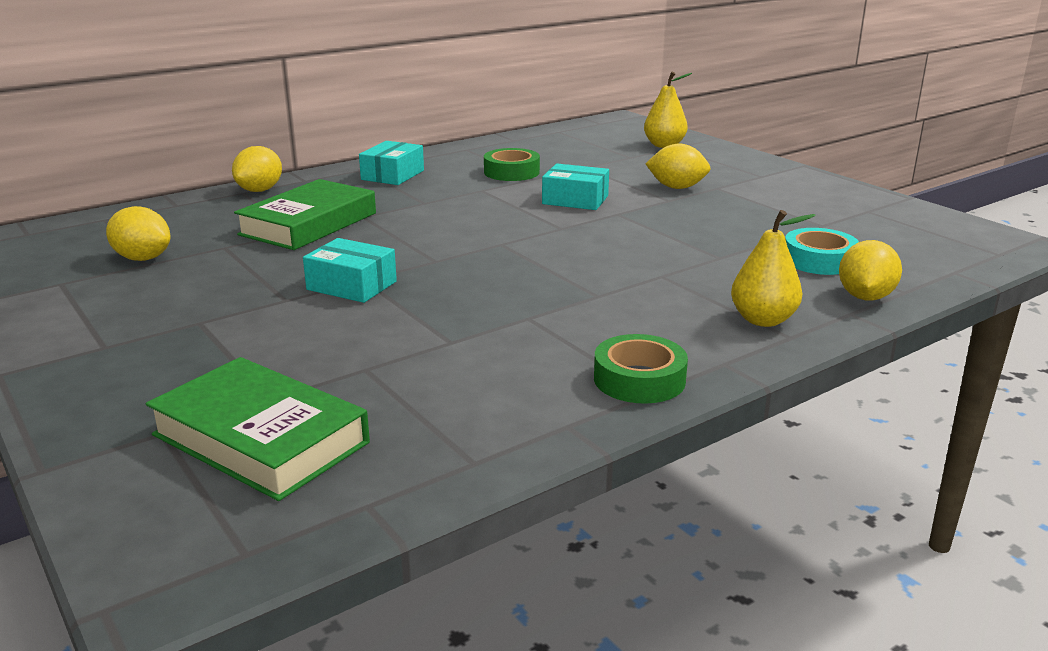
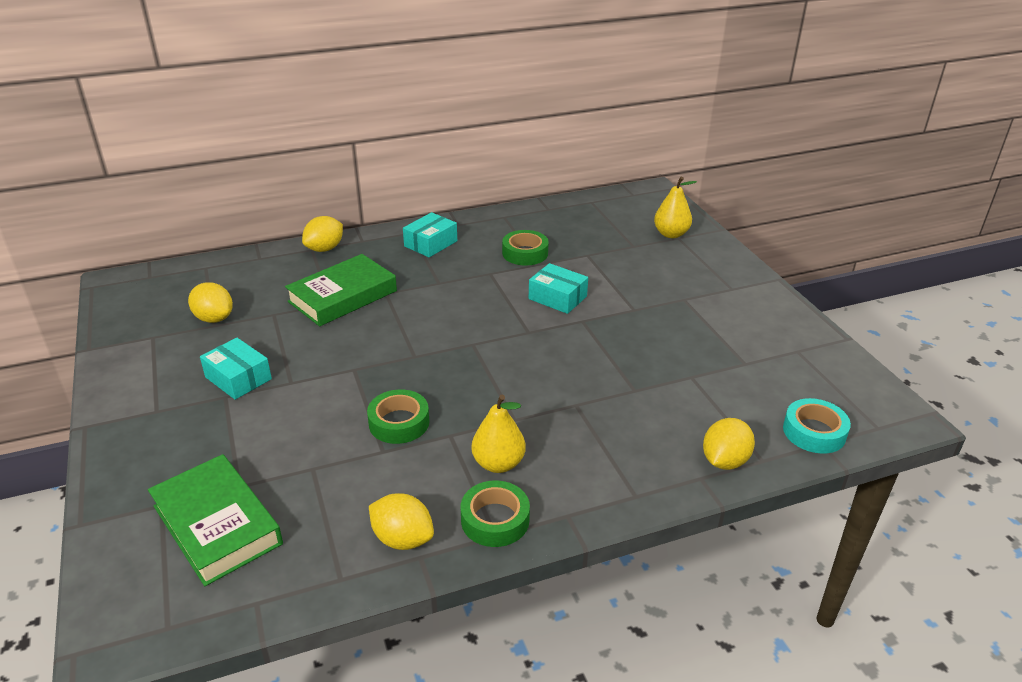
camera: 15 degrees right, 10 degrees up
turquoise box [303,238,397,303] -> turquoise box moved to [200,337,272,400]
yellow lemon [646,144,710,189] -> yellow lemon moved to [369,493,434,550]
yellow pear [731,210,816,327] -> yellow pear moved to [471,395,526,473]
turquoise tape [785,228,859,275] -> turquoise tape moved to [783,398,851,454]
none -> green tape [367,389,429,444]

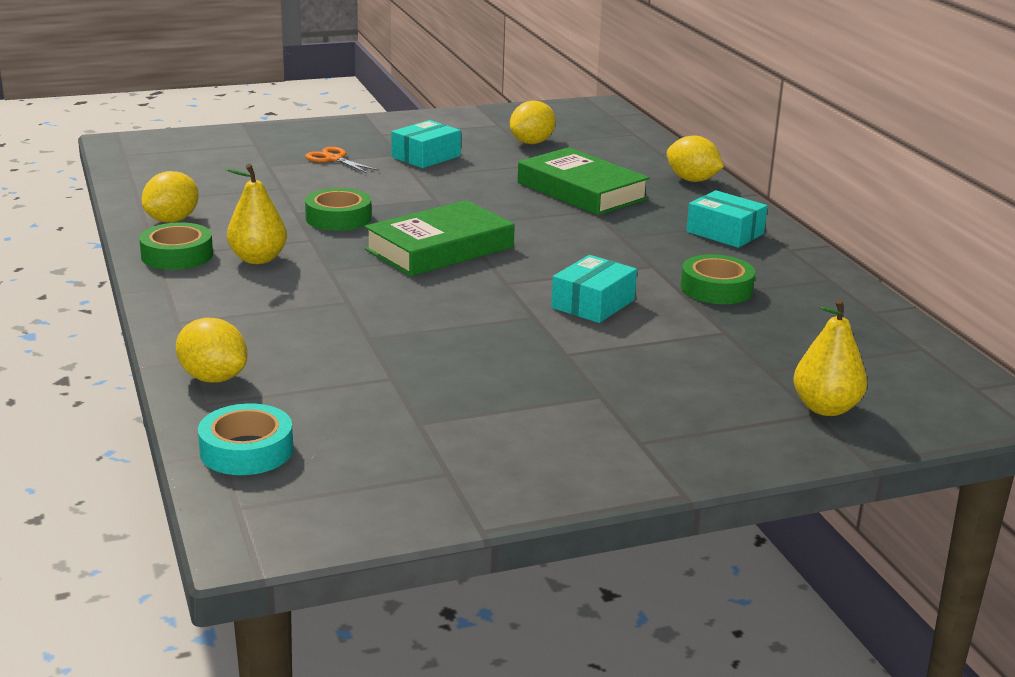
camera: 90 degrees right, 10 degrees down
green book [148,454,283,586] -> green book moved to [364,200,515,276]
none -> orange scissors [305,147,379,173]

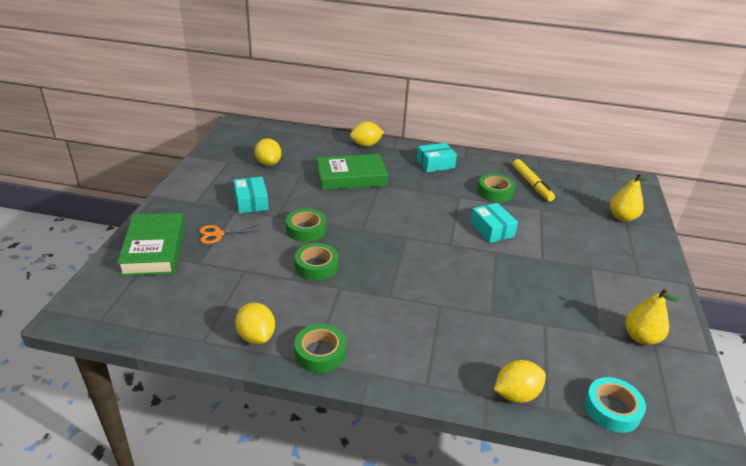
camera: 60 degrees left, 10 degrees up
yellow pear [226,164,287,264] -> yellow pear moved to [625,288,680,345]
green book [364,200,515,276] -> green book moved to [117,213,185,276]
none -> green tape [286,208,326,242]
none -> yellow marker [513,159,555,201]

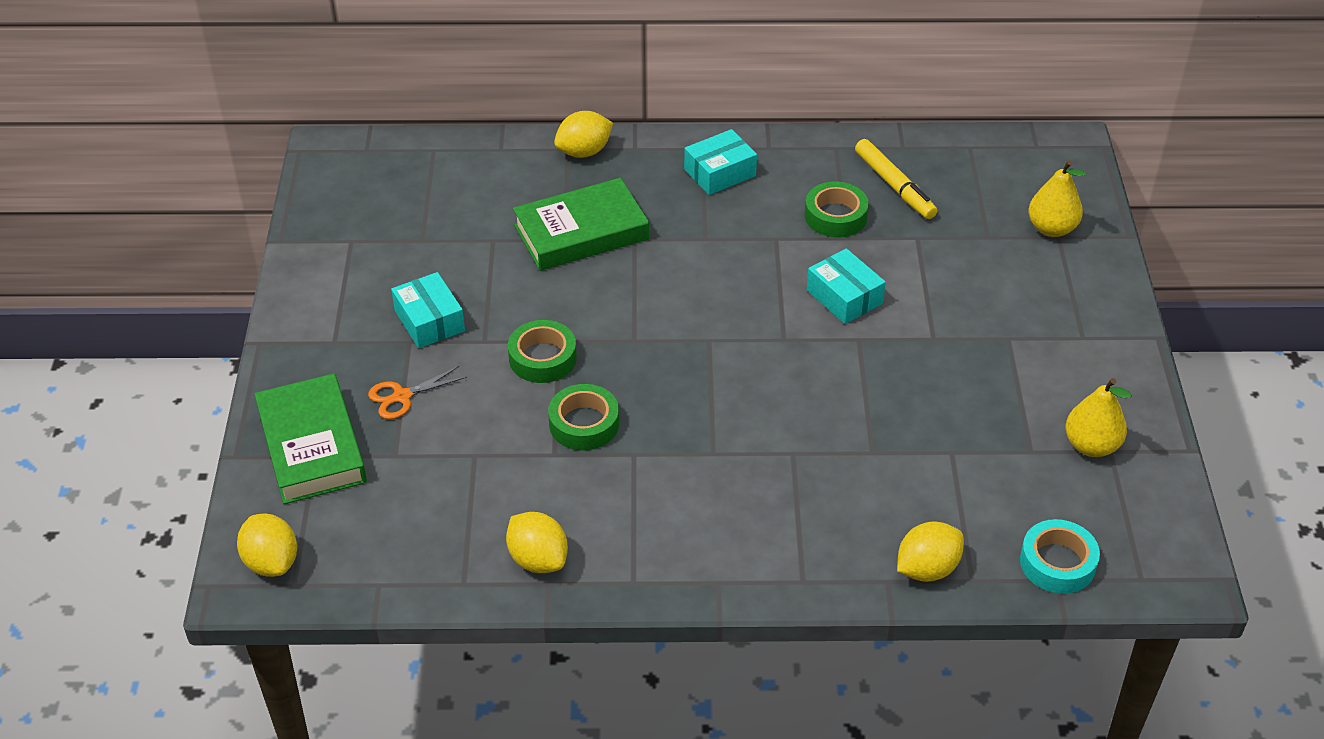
camera: 10 degrees left, 10 degrees up
yellow lemon [255,138,281,166] -> yellow lemon moved to [237,514,297,577]
green tape [294,324,346,373] -> none

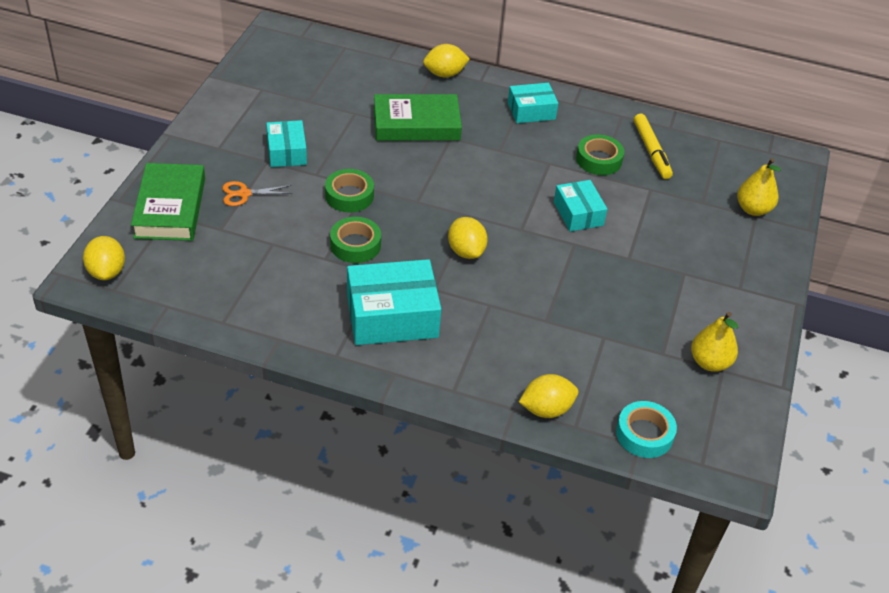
camera: 15 degrees right, 0 degrees up
yellow lemon [506,512,568,573] -> yellow lemon moved to [448,217,488,259]
none -> turquoise box [347,259,441,345]

